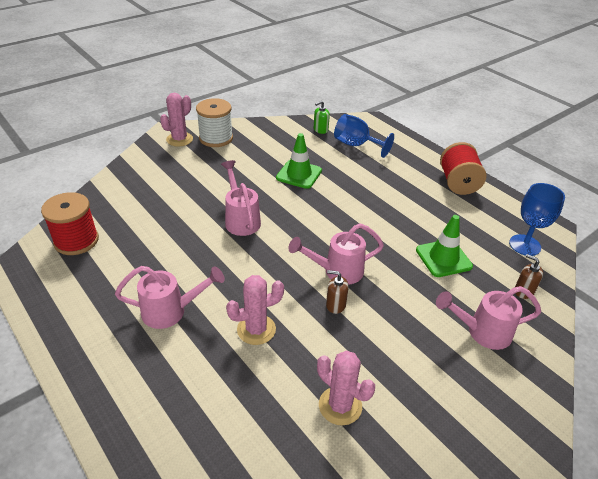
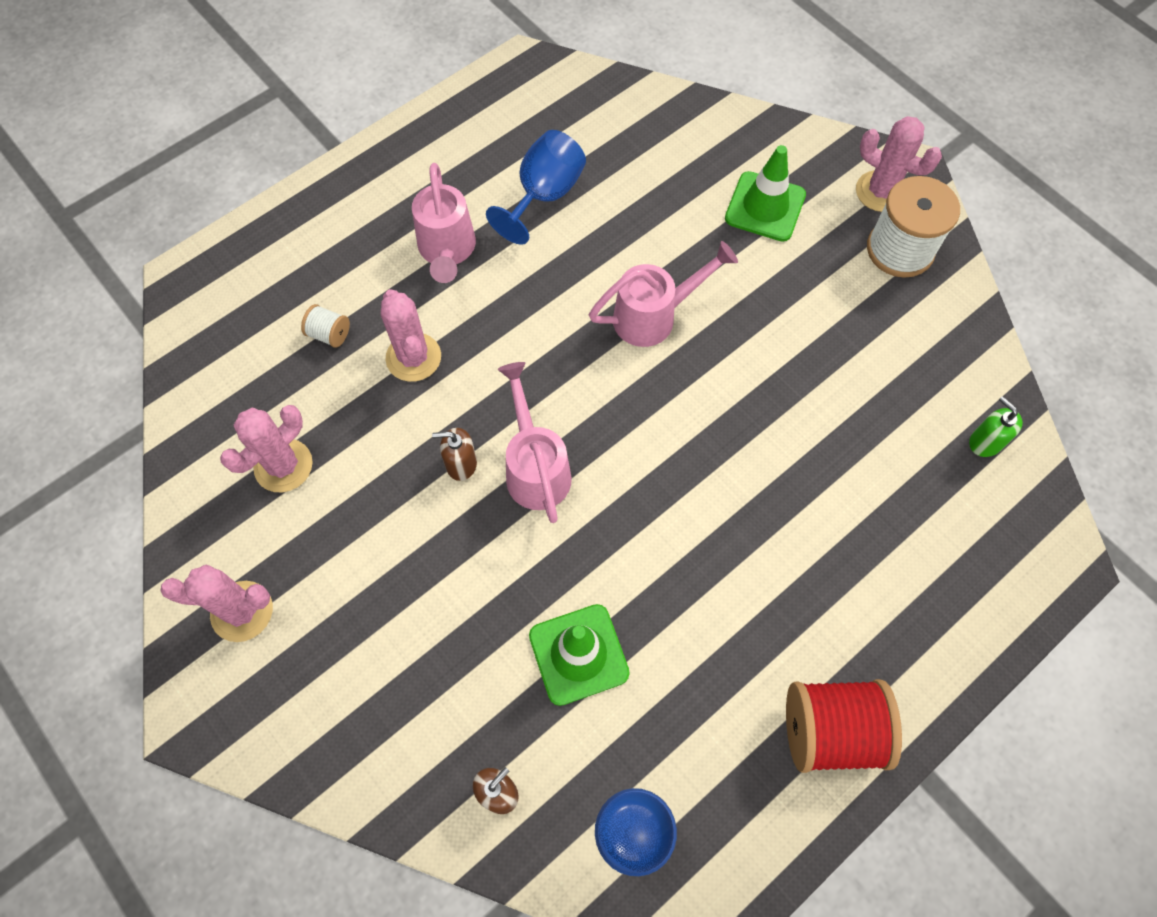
camera: 90 degrees right, 25 degrees up
red spool [41,192,99,255] -> none
green traffic cone [276,133,322,189] -> green traffic cone moved to [725,145,806,241]
brown soap dispenser [326,270,349,314] -> brown soap dispenser turned 105 degrees counterclockwise [432,428,477,481]
blue goblet [334,114,394,158] -> blue goblet moved to [486,130,586,245]
pink watering can [436,286,541,350] -> none
none -> pink cactus [160,565,273,642]
none -> white spool [301,304,350,348]

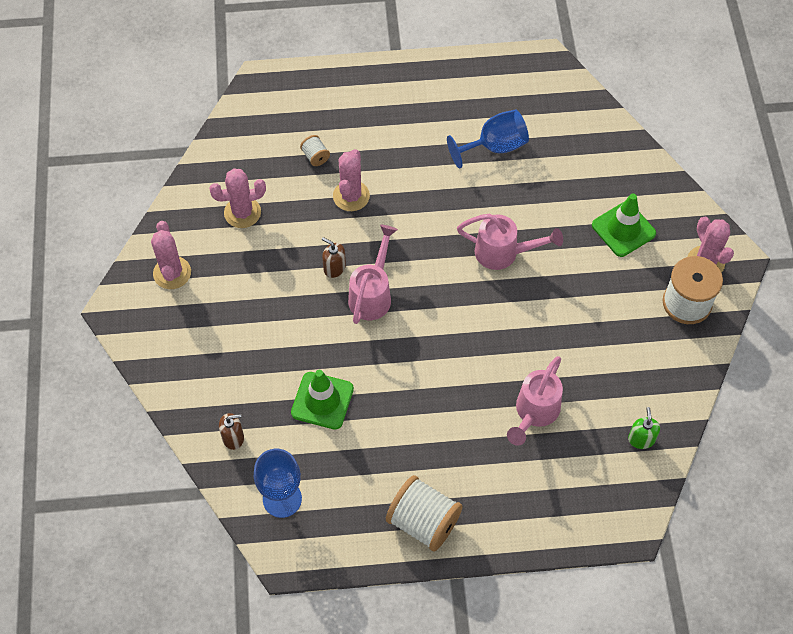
camera: 35 degrees right, 5 degrees down
pink cactus [160,565,273,642] -> pink cactus turned 45 degrees clockwise [151,221,191,289]
pink watering can [412,163,476,283] -> pink watering can moved to [507,356,563,446]
red spool [786,679,902,773] -> white spool [386,475,462,552]

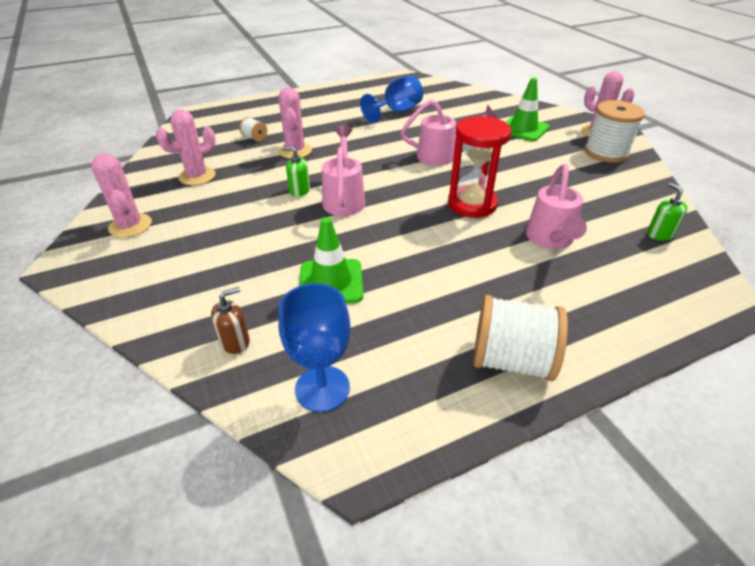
camera: 20 degrees left, 20 degrees down
brown soap dispenser [322,237,346,278] -> green soap dispenser [282,147,310,197]
none -> red hourglass [448,116,511,218]

